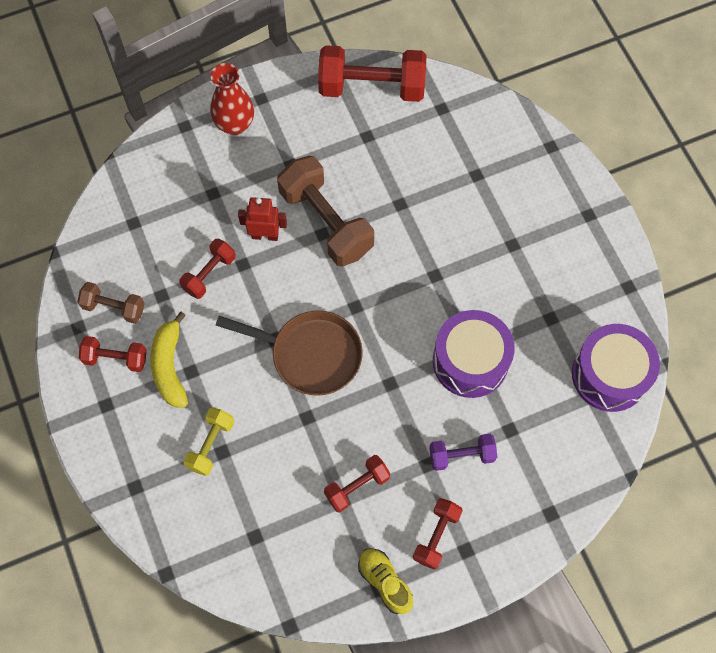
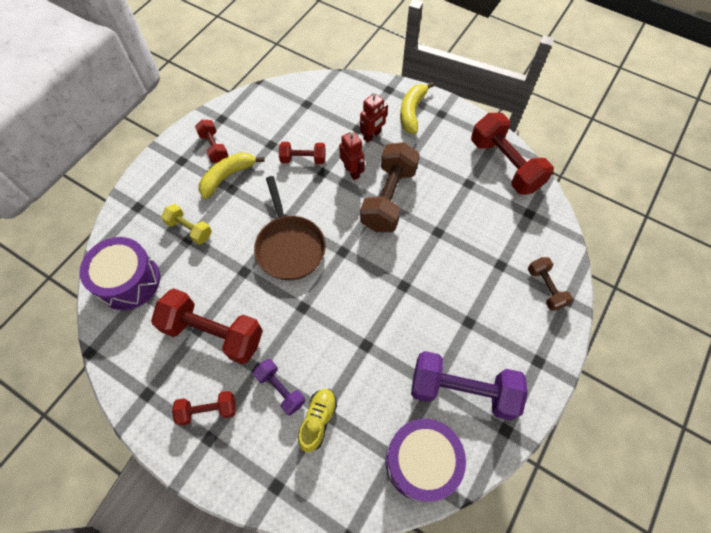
camera: 55 degrees right, 5 degrees down
brown dumbbell [77,282,145,324] -> brown dumbbell moved to [528,257,573,311]
yellow dumbbell [183,407,234,476] -> yellow dumbbell turned 45 degrees clockwise [161,204,212,245]
red vase [210,63,254,135] -> yellow banana [400,82,434,134]
red dumbbell [324,455,390,512] -> red dumbbell [151,288,263,364], size x1.86
yellow shoe [358,548,413,614] -> yellow shoe moved to [298,389,337,452]
purple drum [433,310,515,398] -> purple drum moved to [80,237,160,310]
none -> red robot [360,92,388,142]
none -> purple dumbbell [411,351,528,420]

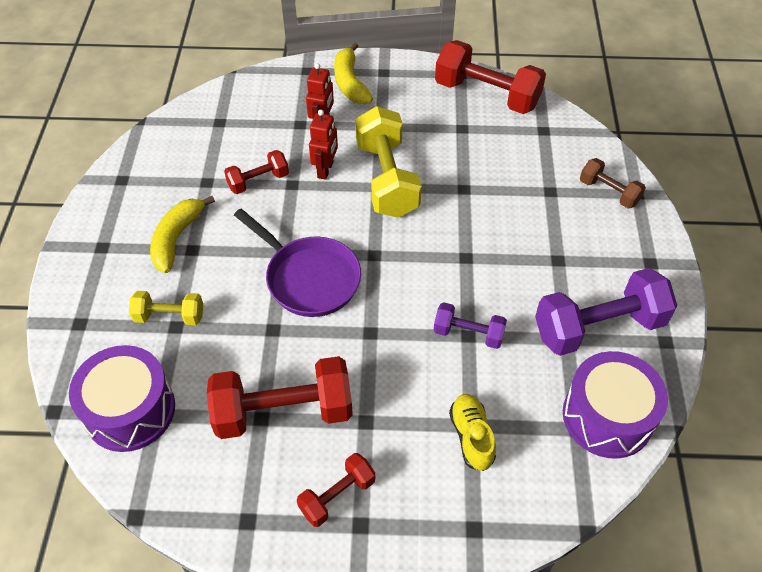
camera: 30 degrees left, 10 degrees down
red dumbbell [195,120,228,163] -> none
purple dumbbell [253,359,305,415] -> purple dumbbell moved to [434,302,507,349]
brown pan [254,176,326,280] -> purple pan [234,209,361,317]
red robot [339,130,365,180] -> red robot turned 75 degrees clockwise [309,110,338,180]
brown dumbbell [360,142,420,232] -> yellow dumbbell [355,106,422,218]

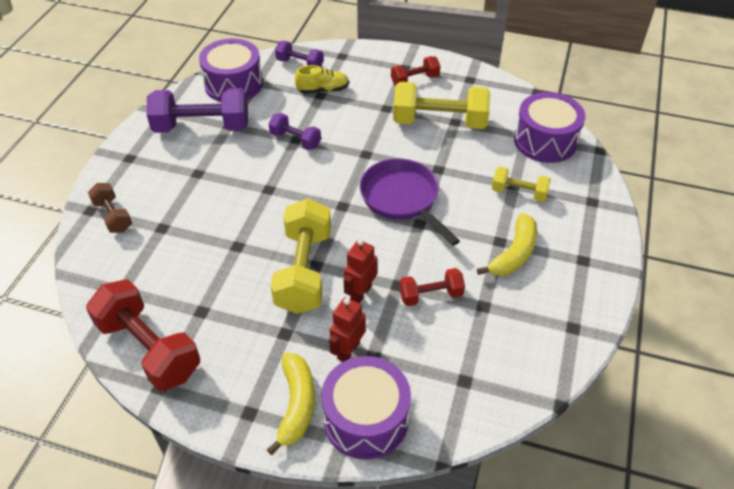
camera: 165 degrees left, 5 degrees down
red dumbbell [207,356,353,439] -> yellow dumbbell [393,82,491,129]
yellow shoe [449,394,496,471] -> yellow shoe turned 105 degrees counterclockwise [295,65,349,94]
none -> purple dumbbell [275,41,324,67]
none -> purple drum [321,356,411,460]

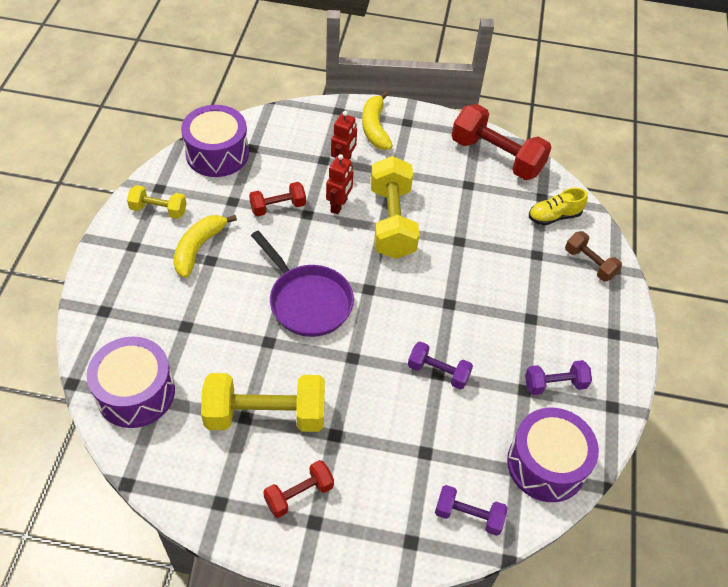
camera: 170 degrees right, 5 degrees up
purple dumbbell [147,88,248,133] -> purple dumbbell [525,360,592,395], size x0.54
yellow shoe [295,65,349,94] -> yellow shoe moved to [529,188,588,225]
purple drum [321,356,411,460] -> purple drum moved to [181,105,249,177]
yellow dumbbell [492,167,551,202] -> yellow dumbbell moved to [127,185,187,219]

